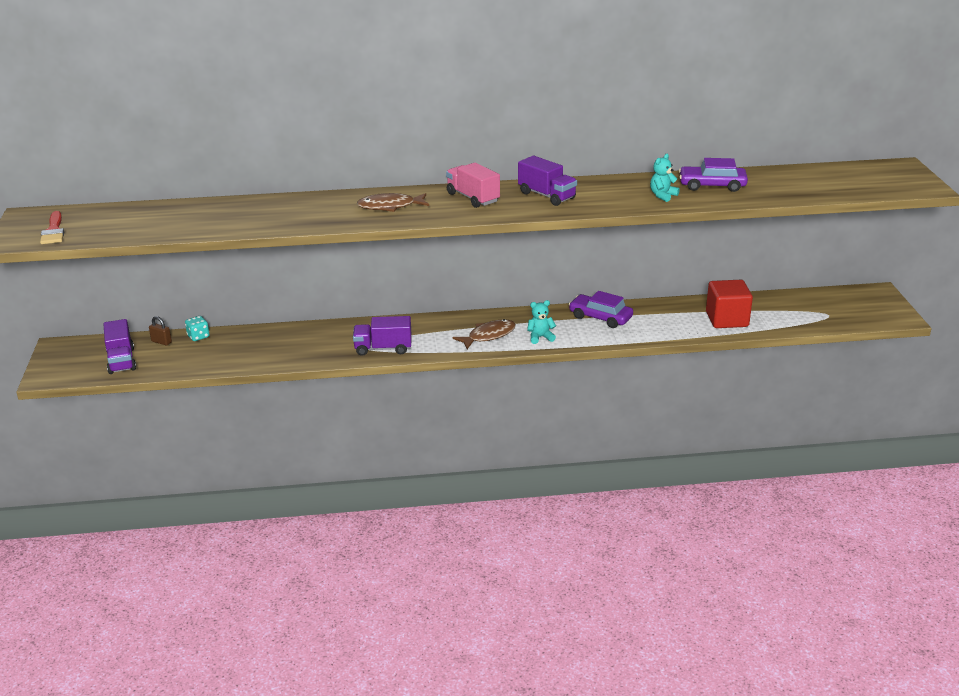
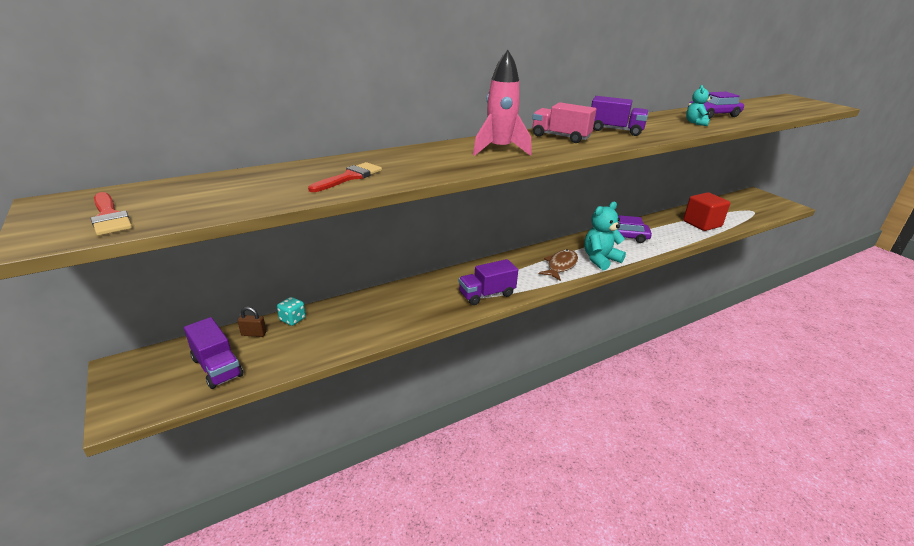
camera: 25 degrees left, 0 degrees up
brown fish [357,193,429,212] -> pink rocket [473,50,532,156]
turquoise teddy bear [527,300,556,344] -> turquoise teddy bear [584,202,626,270], size x1.71
none -> red brush [308,162,382,192]

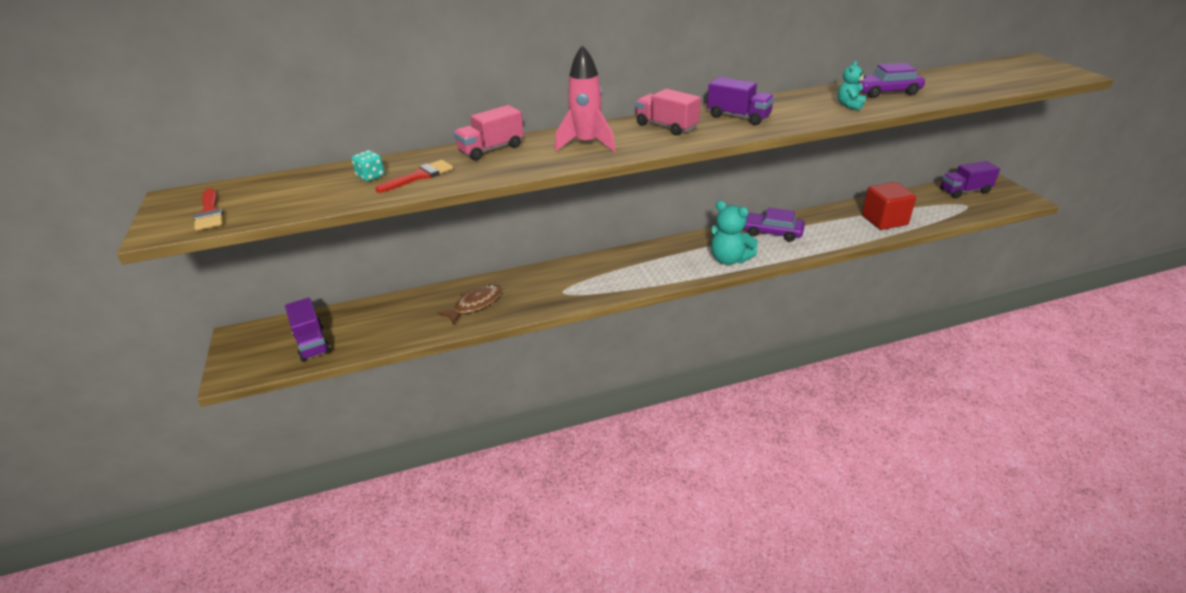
camera: 15 degrees right, 5 degrees up
brown padlock [238,307,266,337] -> none
turquoise dice [277,297,306,326] -> turquoise dice moved to [352,150,385,181]
purple truck [459,259,518,305] -> purple truck moved to [940,161,1000,199]
brown fish [539,249,578,281] -> brown fish moved to [437,284,502,325]
turquoise teddy bear [584,202,626,270] -> turquoise teddy bear turned 120 degrees counterclockwise [711,201,758,265]
none -> pink truck [453,105,524,161]

